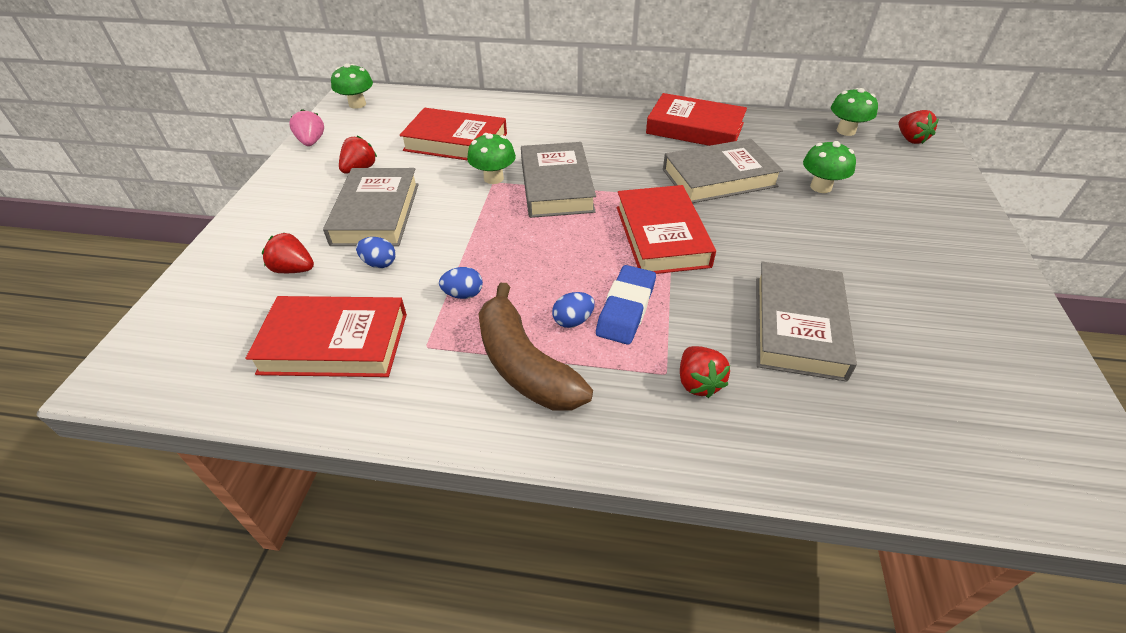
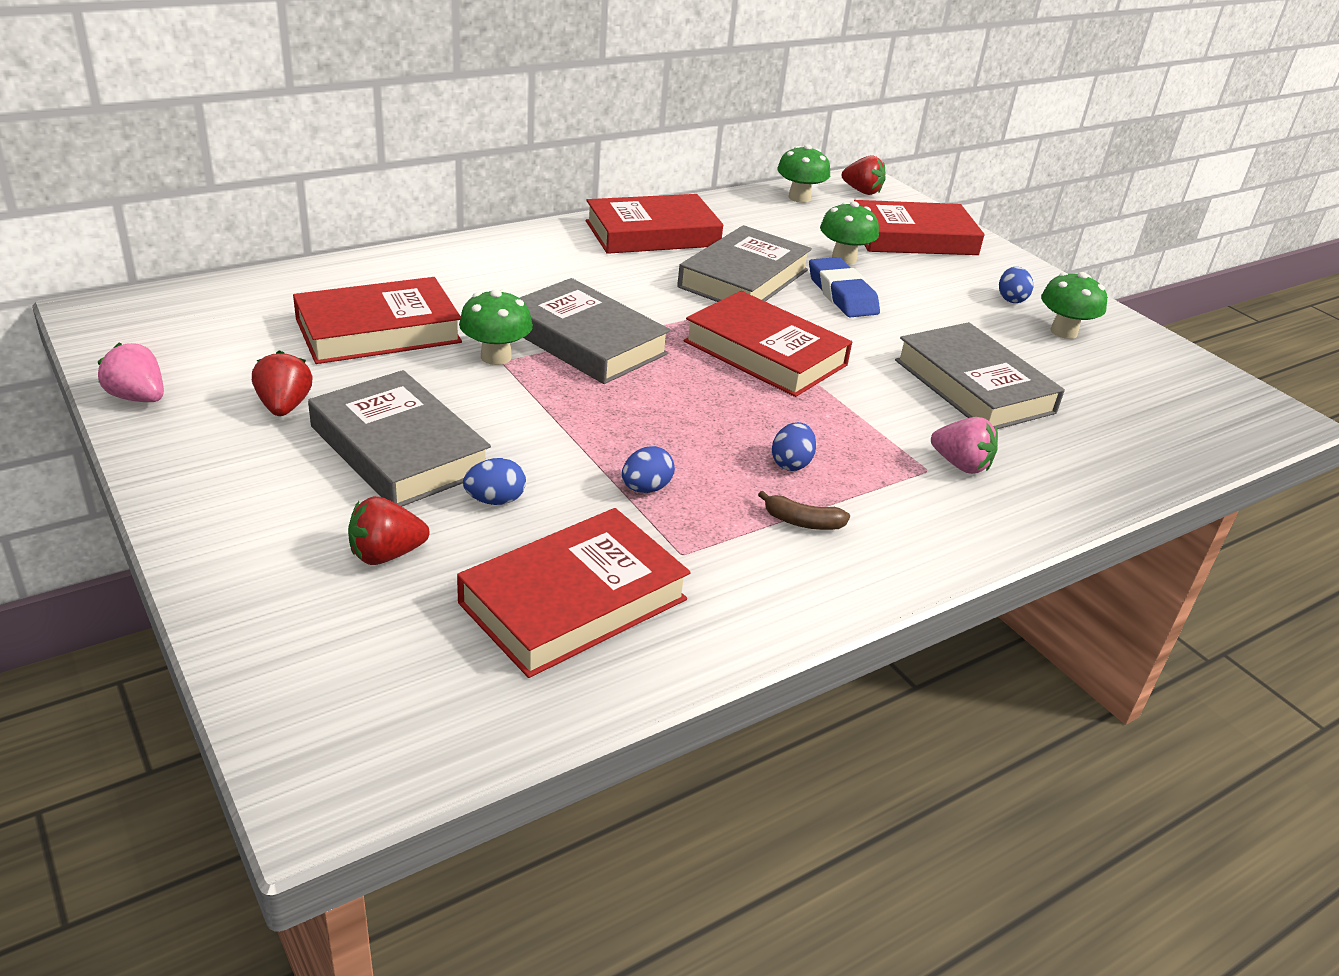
camera: 45 degrees left, 10 degrees down
green mushroom [331,63,373,109] -> green mushroom moved to [1041,272,1107,339]
brown banana [479,283,593,411] -> brown banana [758,491,850,530], size x0.41
blue eraser [596,265,656,345] -> blue eraser moved to [809,257,880,317]
red strawberry [680,346,730,398] -> pink strawberry [931,417,998,474]
none -> red book [854,200,985,255]
none -> blue egg [999,267,1033,303]

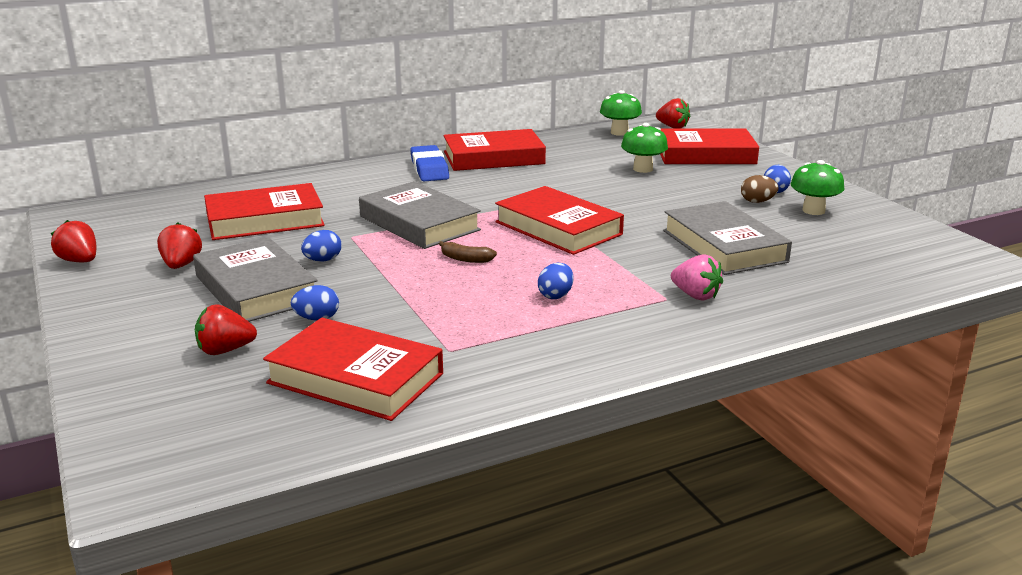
camera: 10 degrees right, 10 degrees down
pink strawberry [98,343,164,402] -> red strawberry [51,220,96,262]
red book [457,508,691,678] -> red book turned 60 degrees clockwise [263,318,443,421]
green mushroom [459,289,533,365] -> none
blue egg [622,446,675,493] -> blue egg moved to [301,230,342,262]
grey book [677,225,812,302] -> none
brown banana [758,491,850,530] -> brown banana moved to [439,241,497,263]
blue eraser [809,257,880,317] -> blue eraser moved to [410,145,449,181]
none -> brown egg [741,175,779,203]

